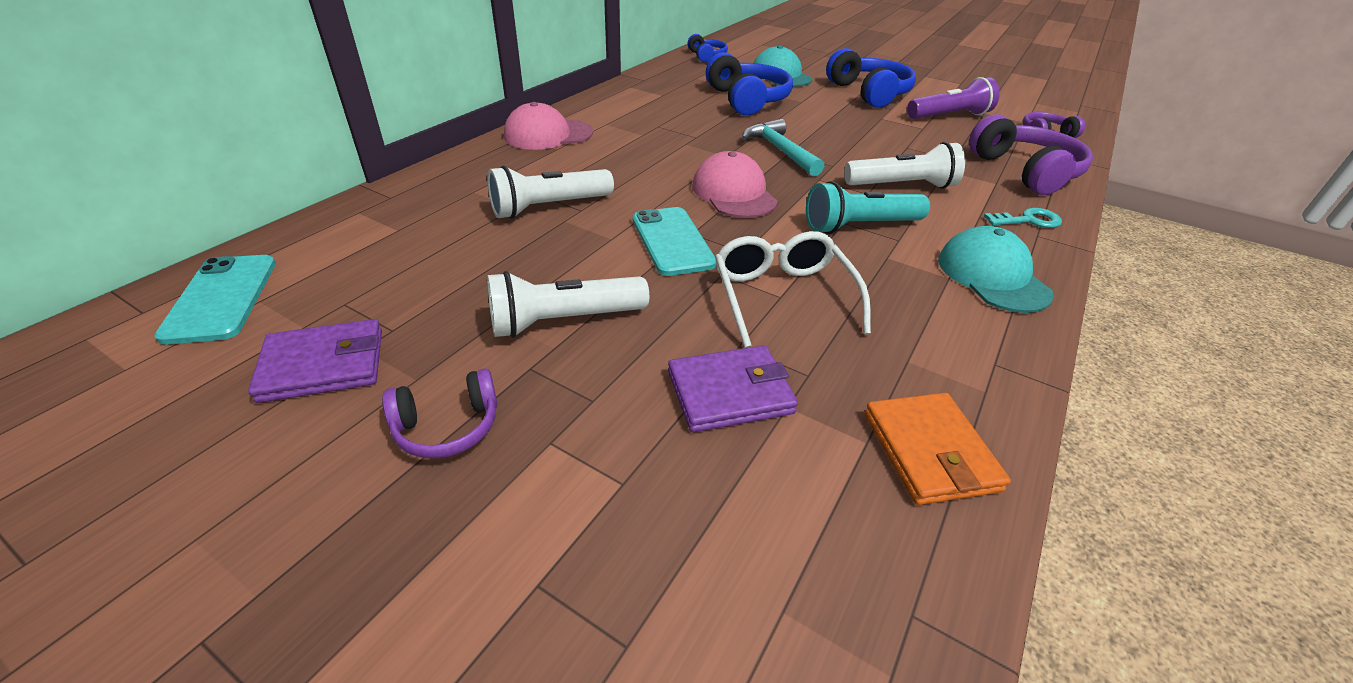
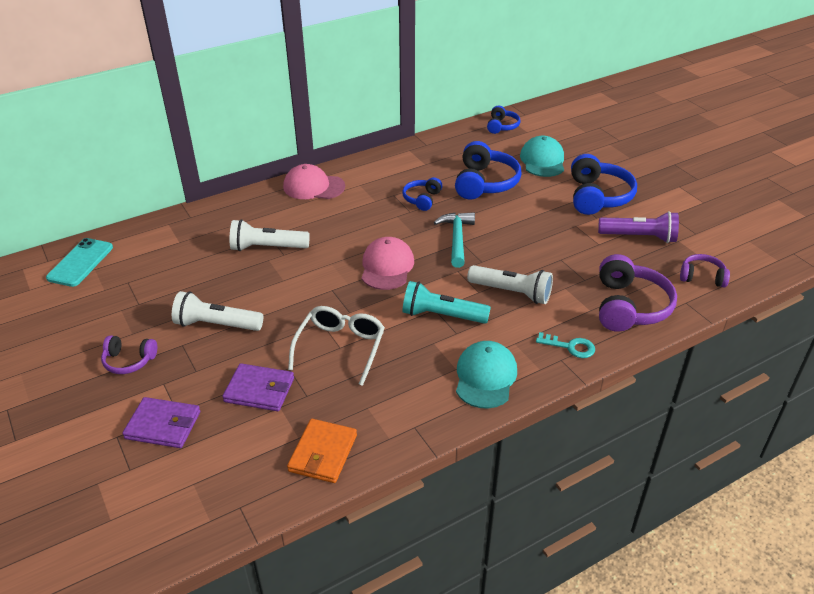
camera: 30 degrees right, 0 degrees up
purple wallet [248,319,382,403] -> purple wallet moved to [122,397,200,448]
turquoise phone [633,207,716,276] -> none
none -> blue headphones [402,177,442,211]

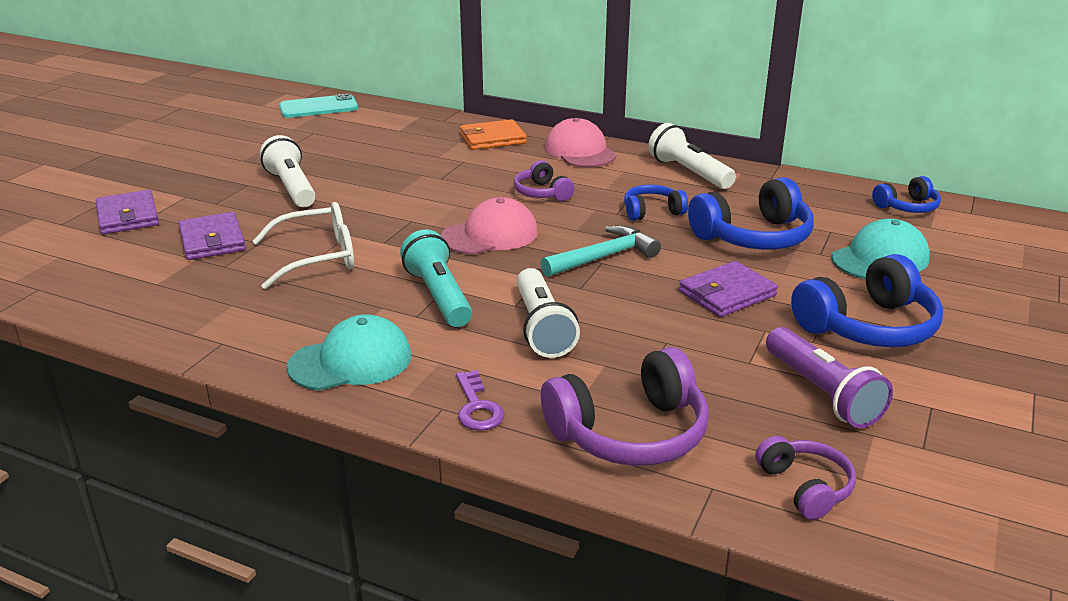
camera: 55 degrees right, 10 degrees down
purple headphones [101,335,157,374] -> purple headphones moved to [514,160,575,201]
white flashlight [230,219,310,251] -> white flashlight moved to [648,123,736,189]
orange wallet [287,419,357,483] -> orange wallet moved to [460,119,527,150]
turquoise key [536,332,595,358] -> purple key [456,370,505,431]
none -> purple wallet [679,261,778,317]

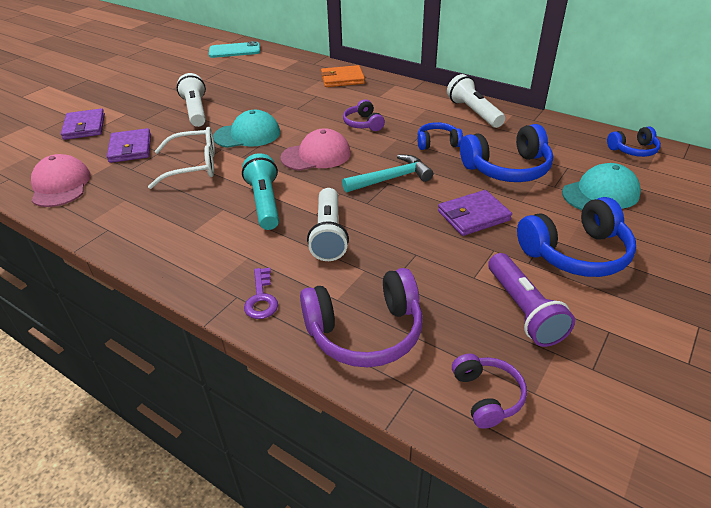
camera: 10 degrees right, 10 degrees up
turquoise cap [287,315,412,390] -> turquoise cap moved to [213,110,280,148]
pink cap [545,118,616,167] -> pink cap moved to [31,154,91,207]

